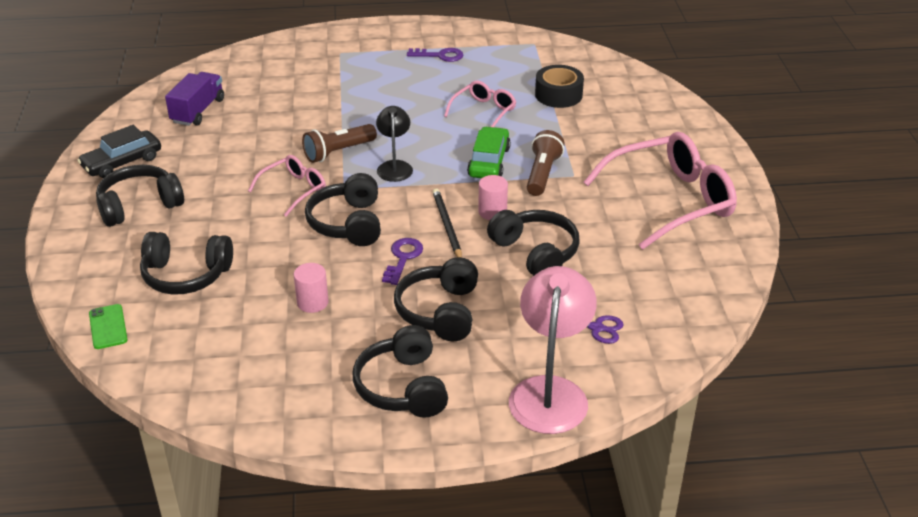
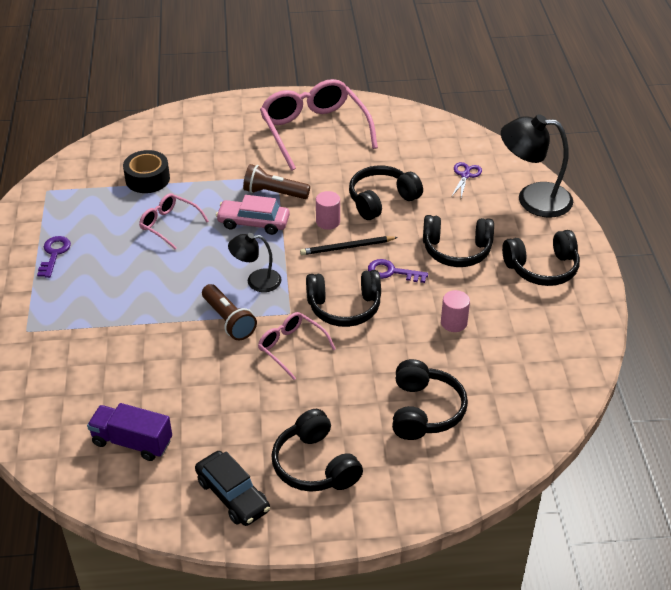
camera: 90 degrees left, 5 degrees up
green phone [89,304,128,349] -> none
green car [467,126,511,178] -> pink car [216,195,290,235]
pink lamp [509,266,597,434] -> black lamp [501,114,573,218]

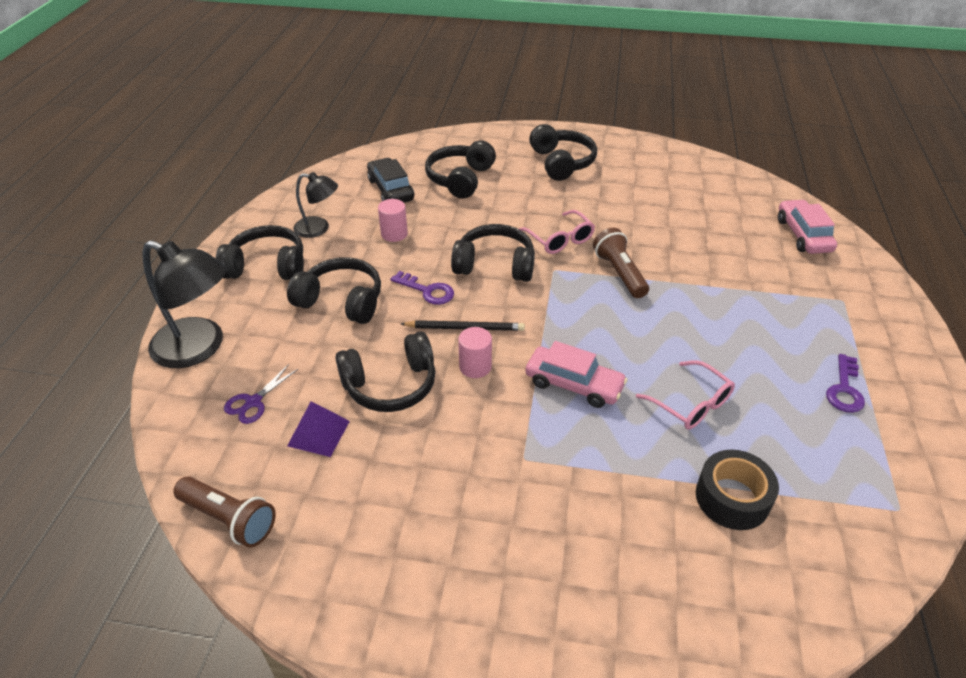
camera: 165 degrees left, 0 degrees up
purple truck [87,403,172,461] -> none
black car [195,451,270,526] -> black car moved to [367,158,414,202]
black lamp [228,233,282,292] -> black lamp moved to [293,172,338,238]
brown flashlight [243,164,310,199] -> brown flashlight moved to [173,477,276,548]
pink glasses [260,79,378,171] -> none
none -> purple pyramid [287,401,350,457]
none -> pink car [778,199,837,254]

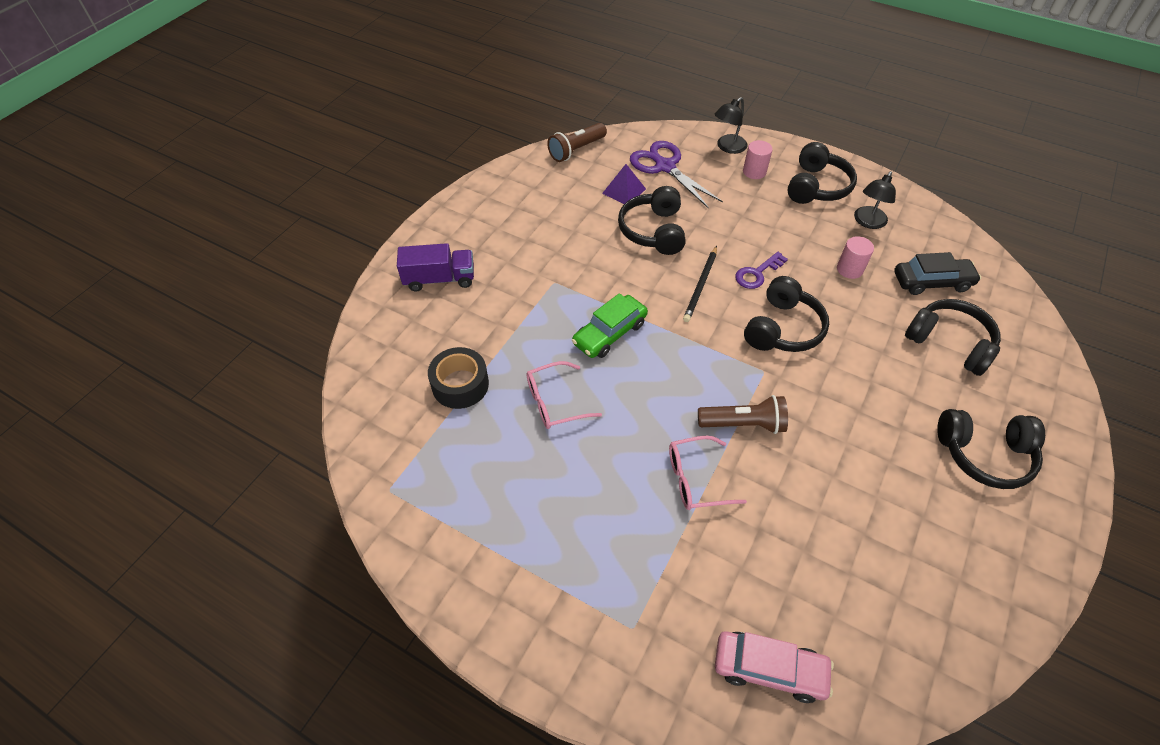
camera: 110 degrees right, 10 degrees up
black lamp [143,240,227,368] -> black lamp [715,97,747,154], size x0.58
purple scissors [224,364,298,424] -> purple scissors [630,141,723,209], size x1.88
black headphones [287,257,381,324] -> none
pink cylinder [458,327,492,378] -> pink cylinder moved to [743,140,773,179]
pink glasses [519,210,595,254] -> pink glasses moved to [669,436,747,510]
pink car [525,341,628,408] -> green car [572,293,648,358]
purple key [826,354,865,413] -> none
none -> purple truck [397,243,474,292]

